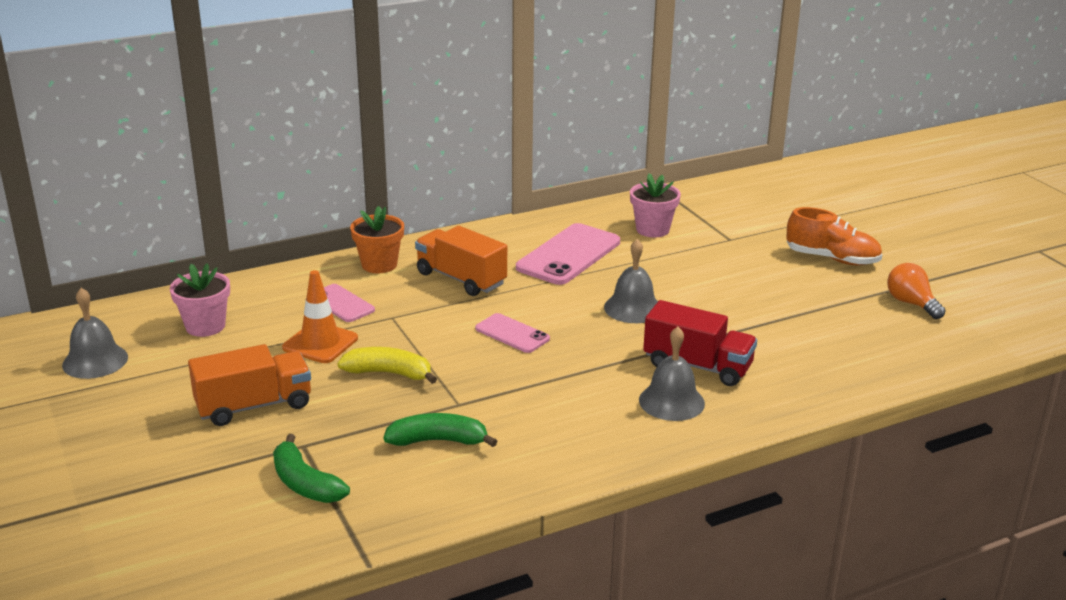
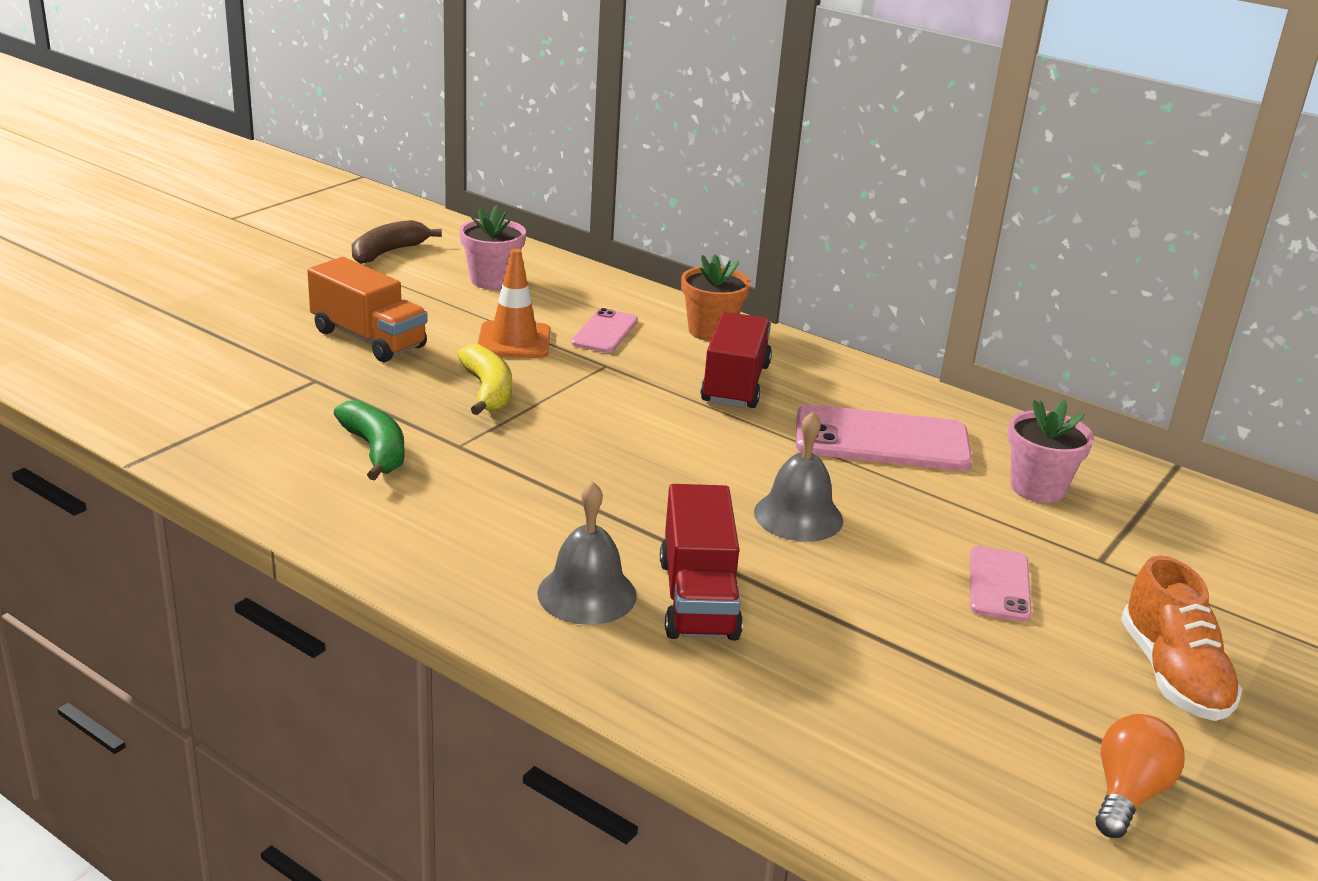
camera: 60 degrees right, 0 degrees up
grey bell [62,288,128,379] -> brown banana [352,220,442,264]
green banana [273,434,350,503] -> none
orange truck [415,226,507,296] -> red truck [701,312,772,408]
pink phone [475,313,550,353] -> pink phone moved to [970,546,1032,622]

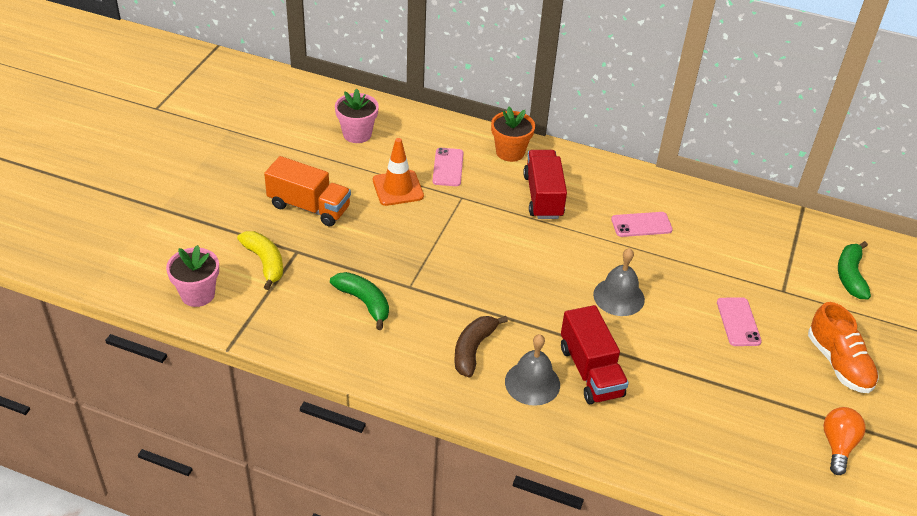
camera: 15 degrees left, 15 degrees up
brown banana [352,220,442,264] -> brown banana moved to [454,316,508,378]
yellow banana [457,344,512,415] -> yellow banana moved to [237,231,283,290]
pink phone [796,404,972,471] -> pink phone [611,212,673,237], size x0.56
pink flower pot [1008,400,1094,503] -> pink flower pot moved to [166,245,219,307]
none -> green banana [838,241,871,299]

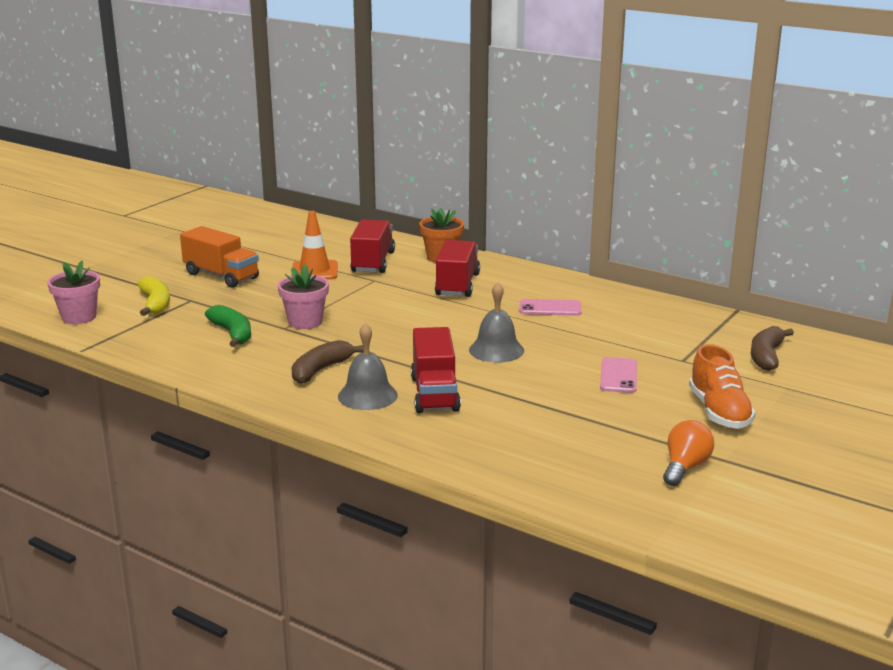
camera: 15 degrees right, 20 degrees down
pink flower pot [335,89,379,143] -> pink flower pot moved to [278,264,329,329]
pink phone [432,148,464,186] -> red truck [350,219,395,273]
green banana [838,241,871,299] -> brown banana [751,326,794,371]

